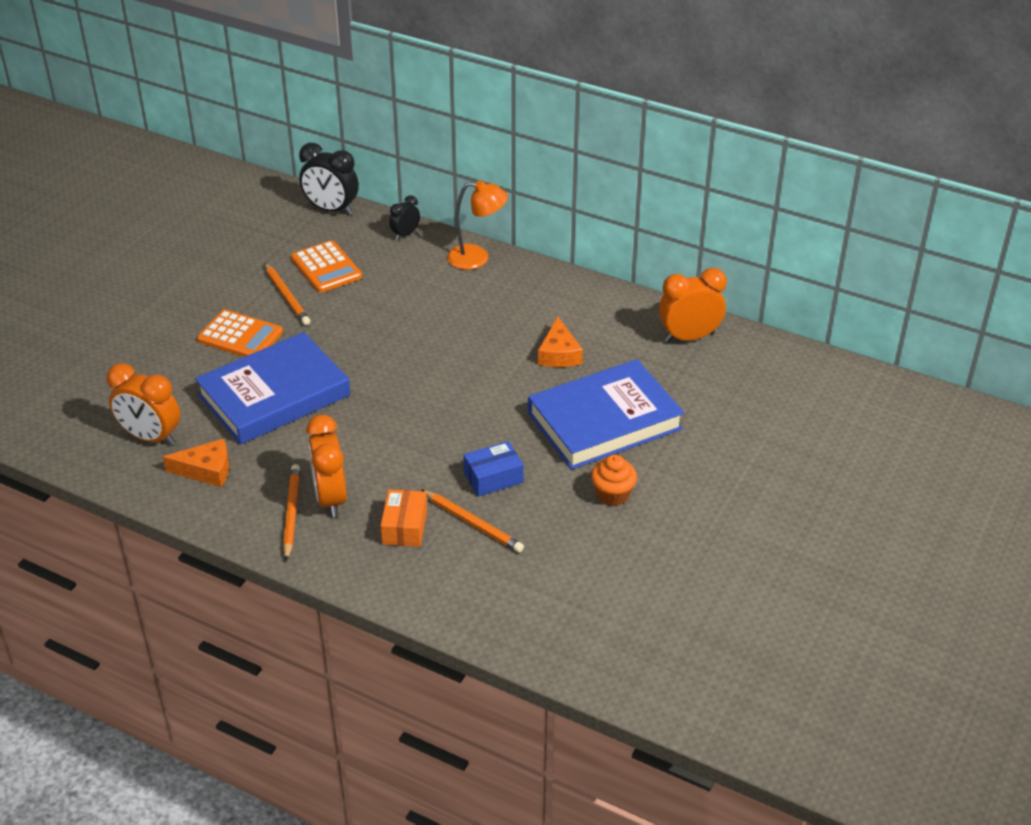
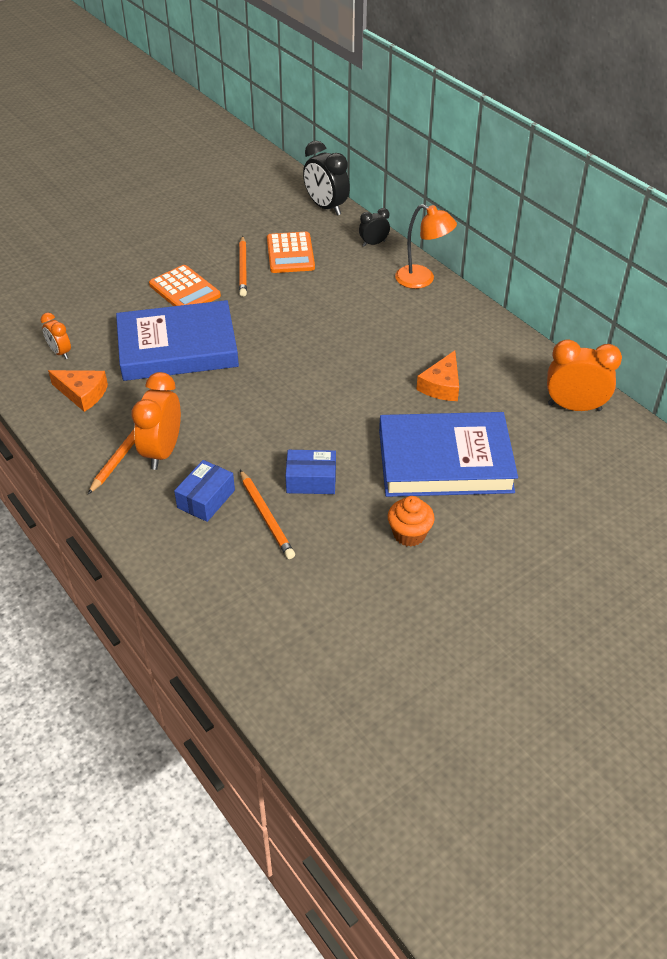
camera: 25 degrees right, 5 degrees up
orange clock [107,363,180,446] -> orange clock [41,313,71,359], size x0.56
orange box [381,489,427,547] -> blue box [174,460,235,522]

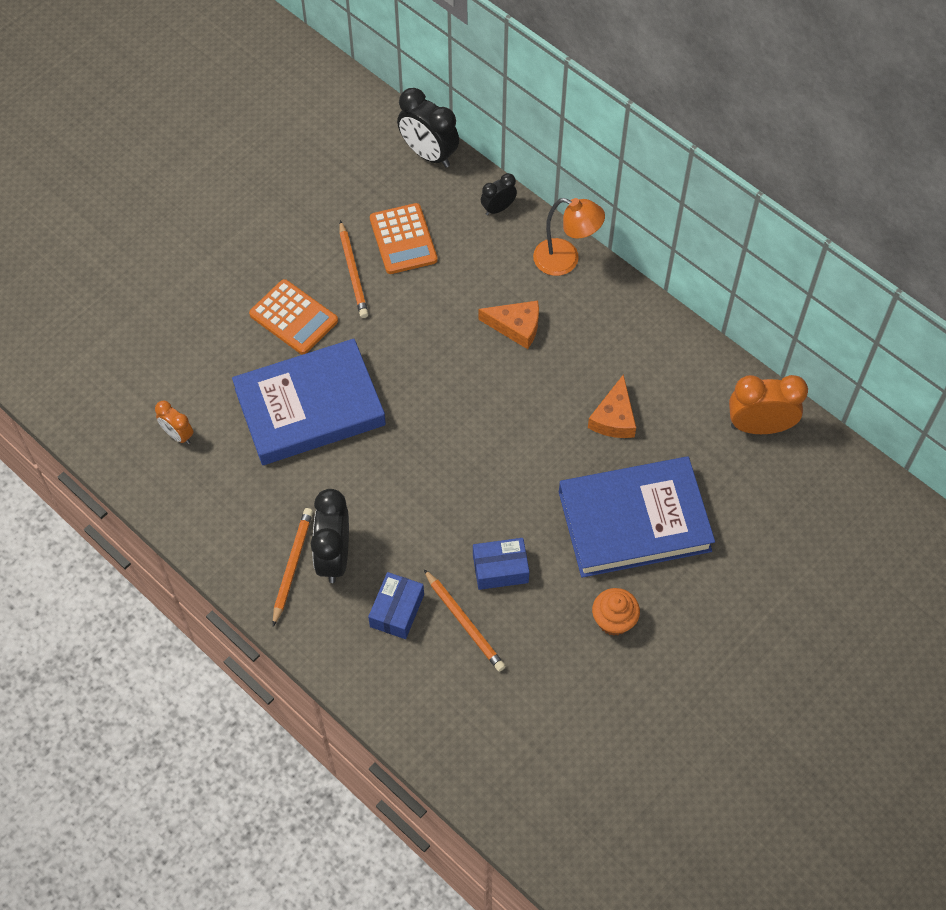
camera: 10 degrees left, 15 degrees up
orange cheese [48,370,108,412] -> orange cheese moved to [478,301,539,349]
orange clock [131,372,181,470] -> black clock [311,489,349,583]

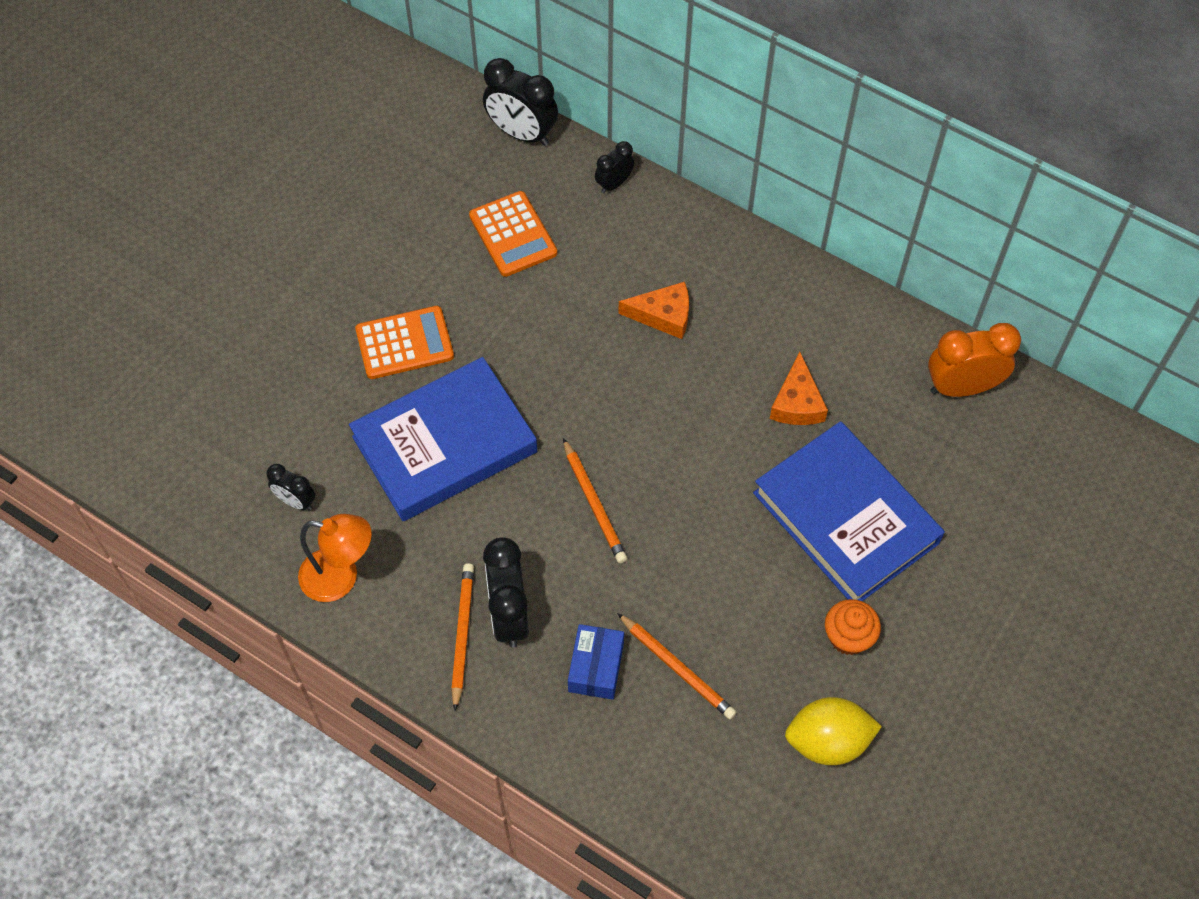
camera: 10 degrees left, 0 degrees up
orange clock [155,400,193,444] -> black clock [267,464,316,510]
orange calculator [249,279,338,355] -> orange calculator turned 45 degrees counterclockwise [355,306,454,379]
orange pencil [340,220,368,318] -> orange pencil moved to [563,438,627,563]
blue box [473,538,529,590] -> none
orange lamp [533,198,605,276] -> orange lamp moved to [298,514,372,602]
blue book [559,456,715,578] -> blue book turned 75 degrees clockwise [753,421,945,601]
none -> yellow lemon [785,697,882,765]

